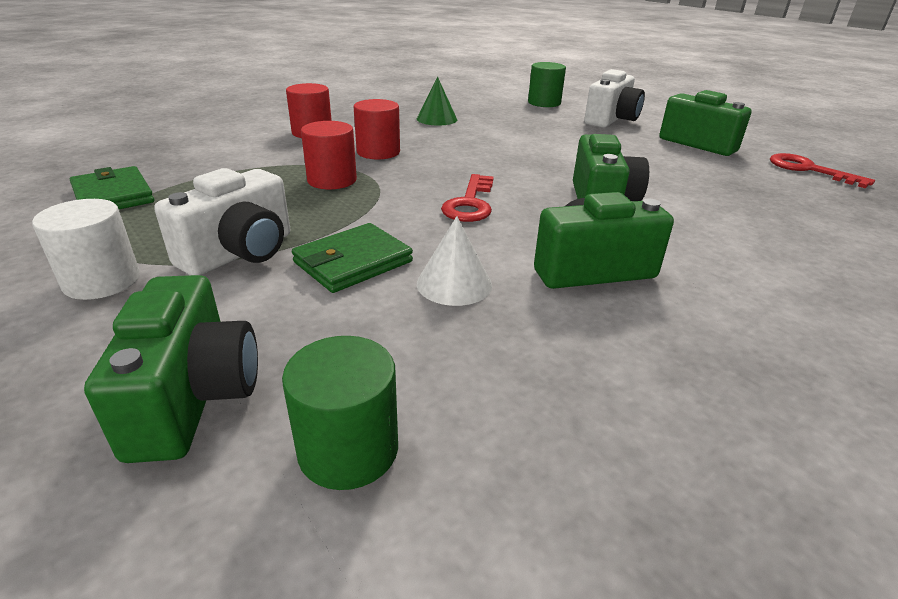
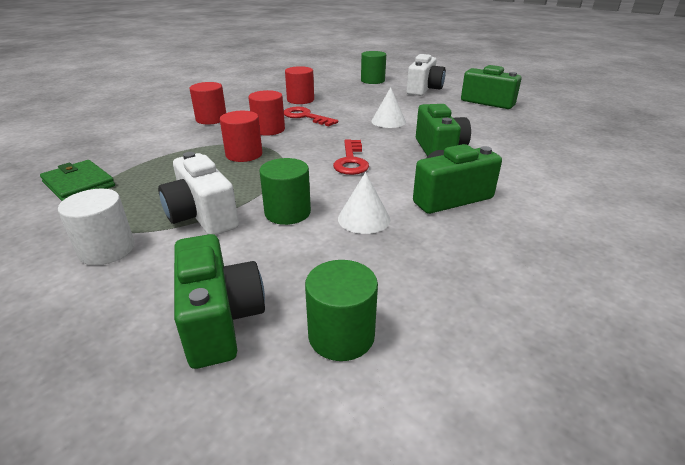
camera: 10 degrees left, 0 degrees up
white camera [154,168,290,275] -> white camera turned 120 degrees clockwise [158,152,239,235]
green wallet [292,223,413,293] -> green cylinder [260,158,311,225]
green cone [417,77,457,126] -> red cylinder [285,66,314,104]
red key [770,153,875,188] -> red key moved to [284,107,338,126]
none -> white cone [371,87,406,128]

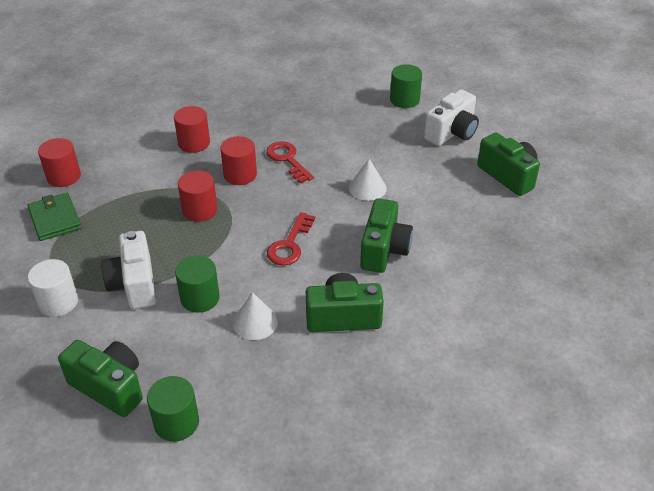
camera: 20 degrees right, 10 degrees up
green camera [174,234,265,369] -> green camera turned 60 degrees counterclockwise [58,340,143,417]
red cylinder [285,66,314,104] -> red cylinder moved to [38,138,81,187]

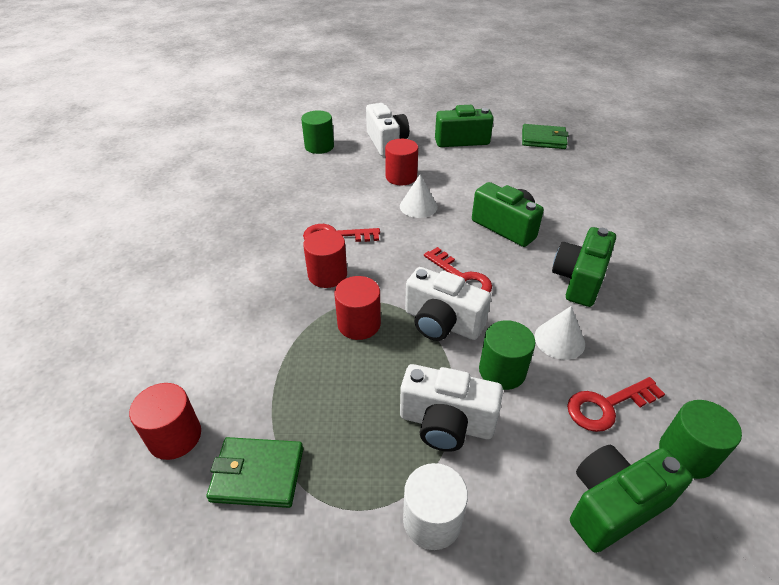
camera: 60 degrees left, 0 degrees up
red cylinder [174,106,210,153] -> red cylinder moved to [385,139,418,185]
none -> white camera [405,267,491,341]
none -> green wallet [522,124,569,149]
none -> red key [567,377,665,432]

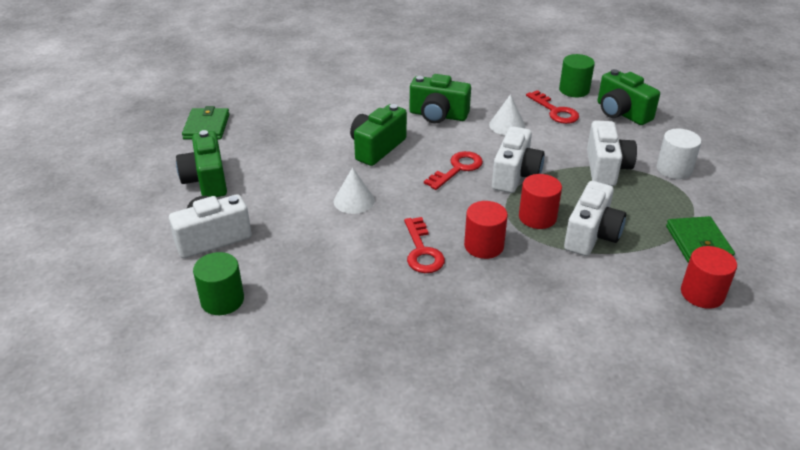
camera: 100 degrees left, 5 degrees down
red cylinder [385,139,418,185] -> none
green cylinder [479,320,535,390] -> none
none -> white camera [564,181,626,256]

